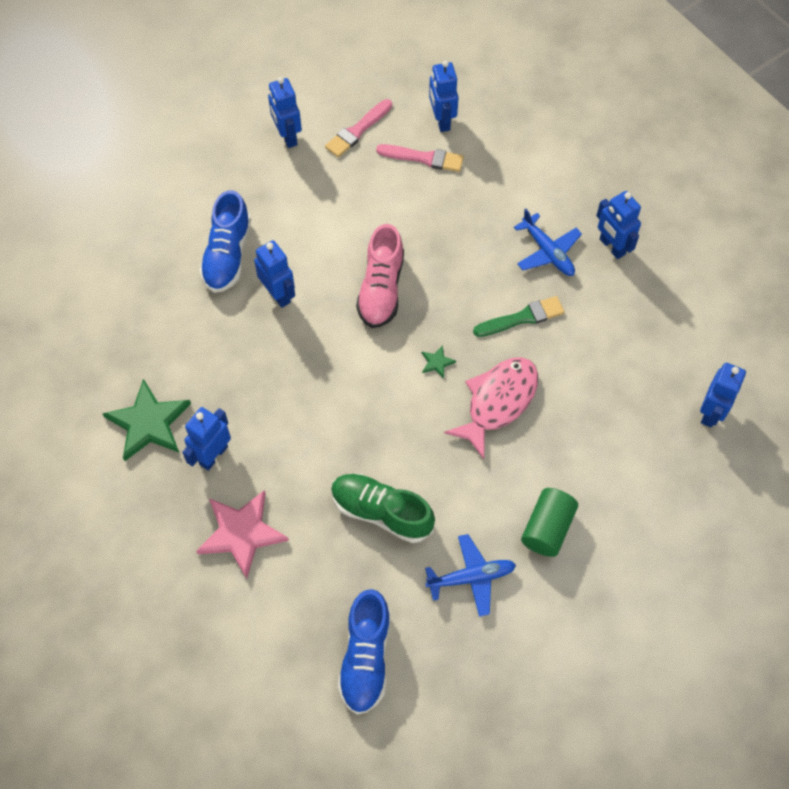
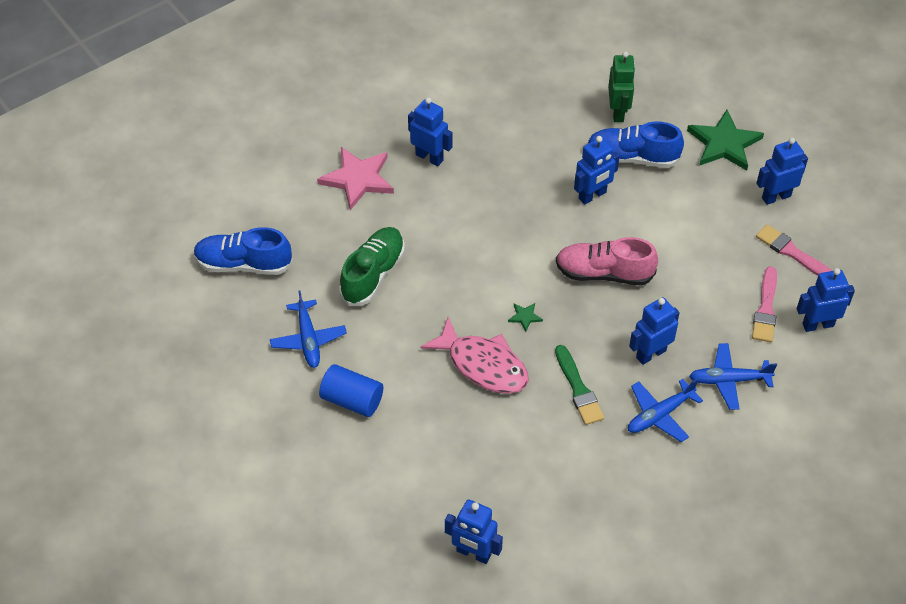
camera: 90 degrees right, 10 degrees down
green star [102,379,191,461] -> green star moved to [687,110,764,171]
green cylinder [521,488,578,557] -> blue cylinder [319,364,383,417]
blue robot [596,191,641,259] -> blue robot moved to [629,297,680,365]
none -> green robot [608,51,635,122]
none -> blue plane [689,343,777,410]

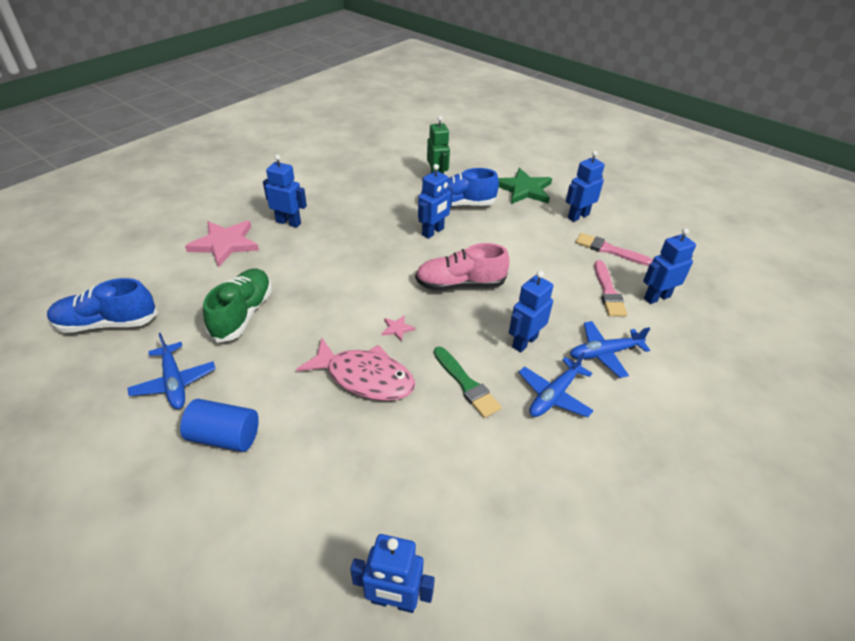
camera: 15 degrees left, 10 degrees down
green star [508,303,543,331] -> pink star [382,315,415,341]

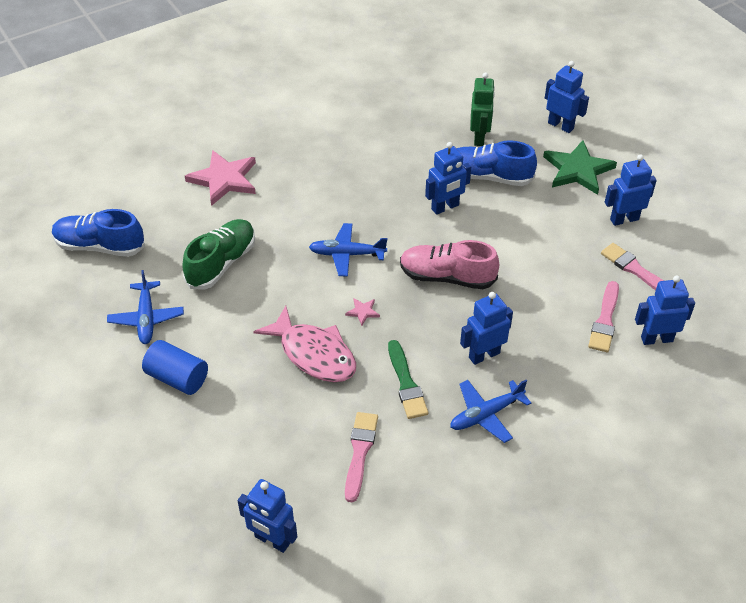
camera: 20 degrees right, 5 degrees up
blue robot [263,154,307,228] -> blue robot moved to [545,61,589,133]
blue plane [570,321,650,378] -> blue plane moved to [309,223,387,277]
none -> pink brush [345,412,378,502]

